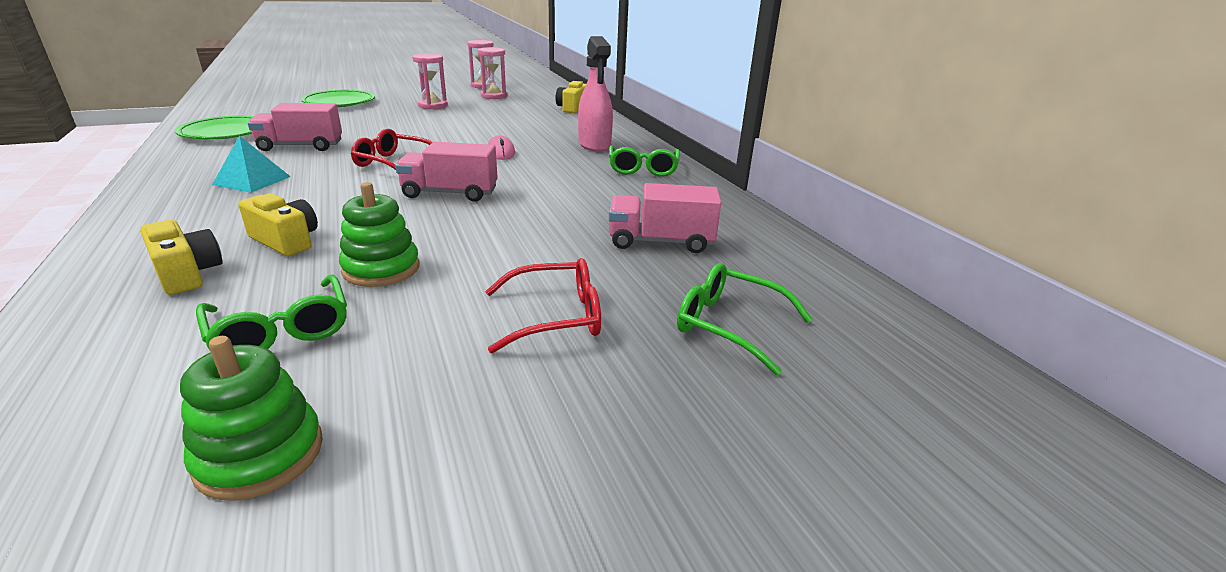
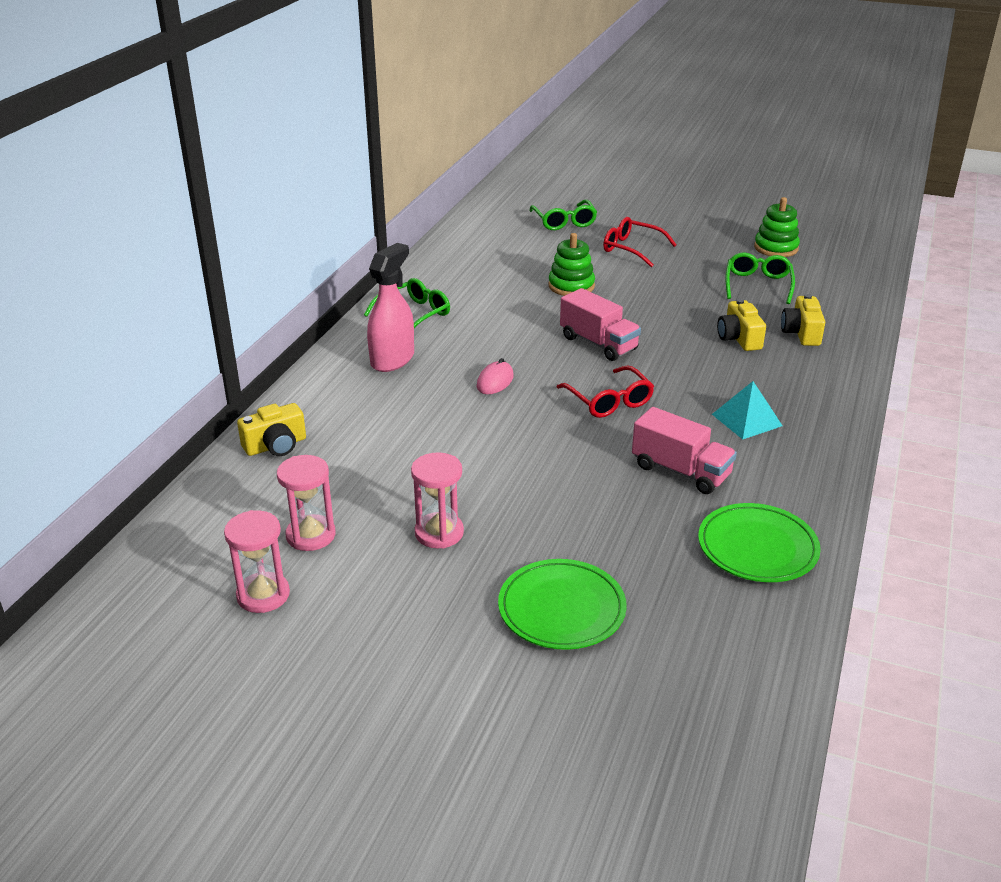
camera: 135 degrees left, 5 degrees up
green stacking toy [339,182,420,287] -> green stacking toy moved to [548,233,595,296]
pink truck [609,183,721,253] -> none

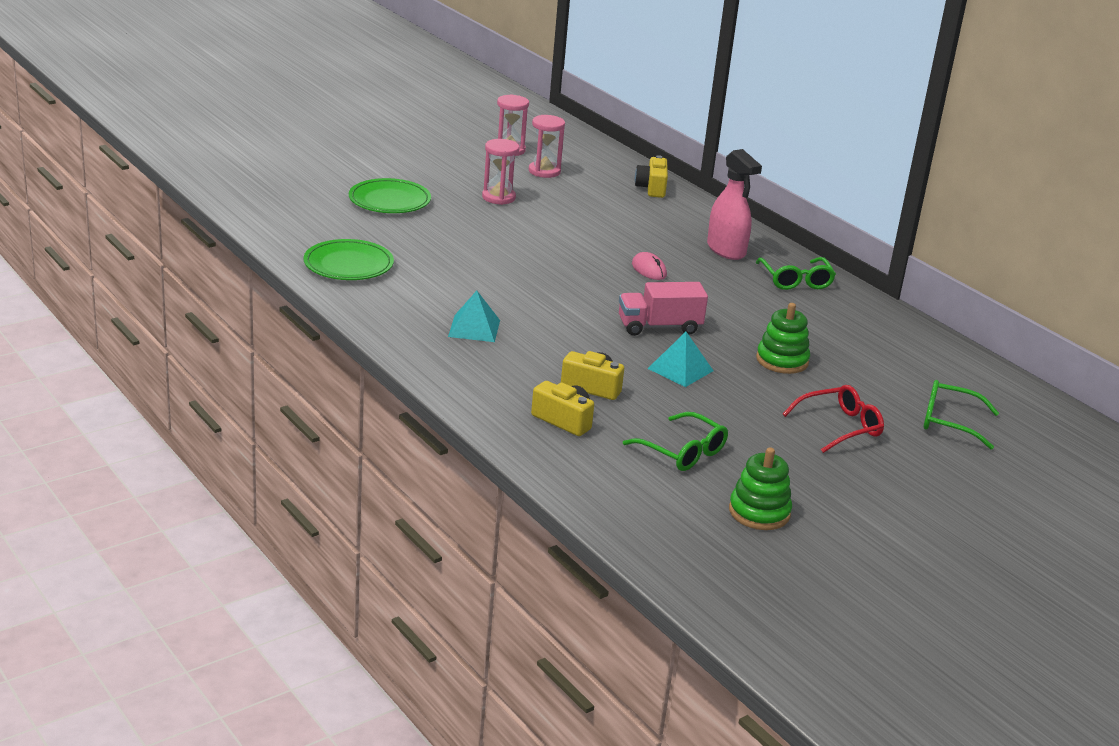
camera: 120 degrees right, 5 degrees down
red glasses [557,366,654,418] -> none
pink truck [632,407,737,494] -> none
none -> turquoise pyramid [648,332,713,387]

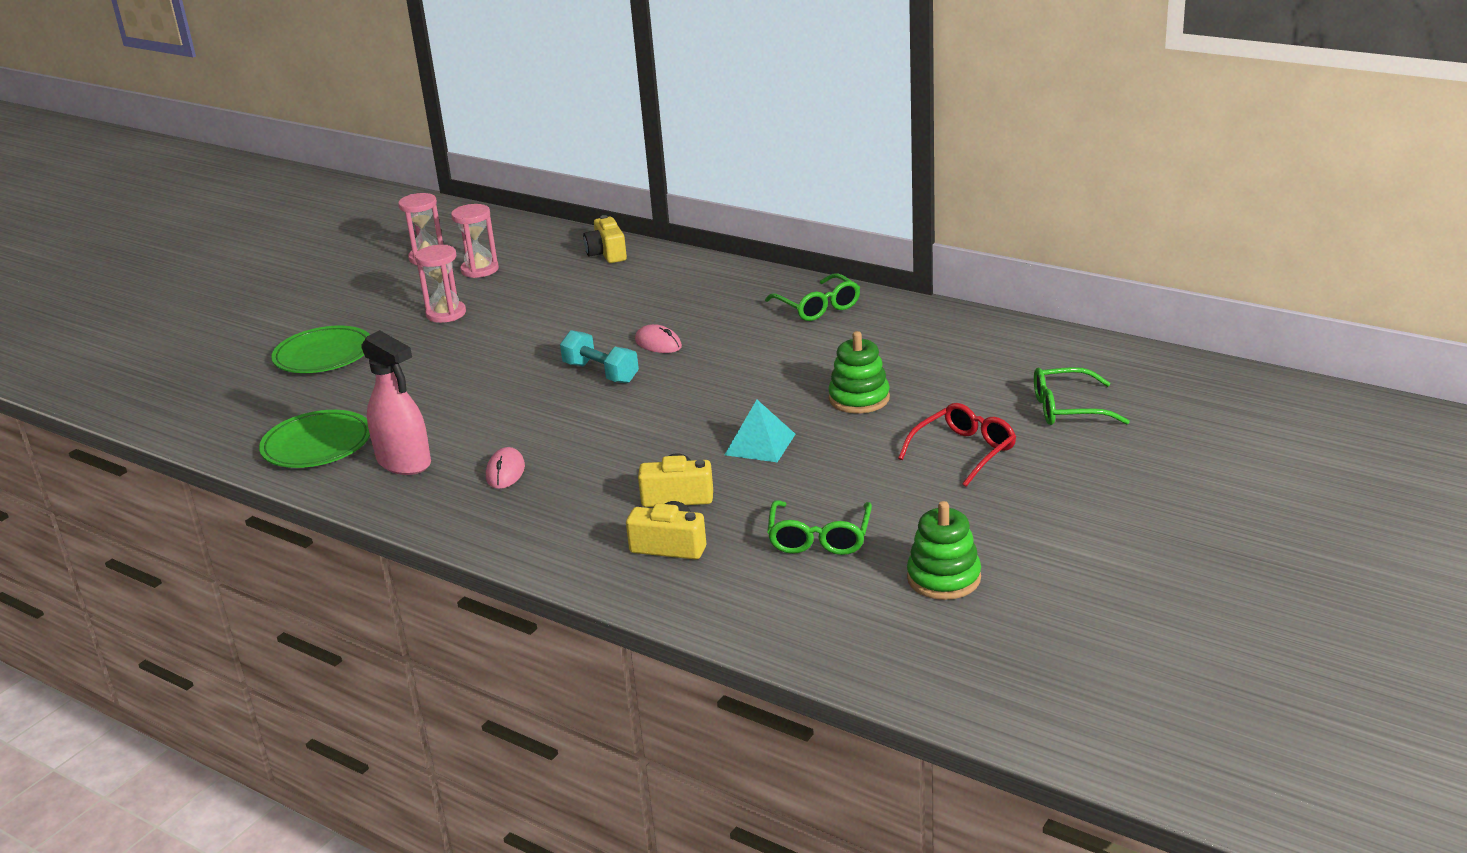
camera: 15 degrees left, 0 degrees up
turquoise pyramid [448,291,500,342] -> pink mouse [486,447,525,489]
pink truck [619,282,708,336] -> none
green glasses [623,412,728,471] -> green glasses turned 75 degrees clockwise [767,500,872,555]
pink spray bottle [707,149,762,260] -> pink spray bottle moved to [361,330,431,475]
none -> turquoise dumbbell [560,330,639,384]

